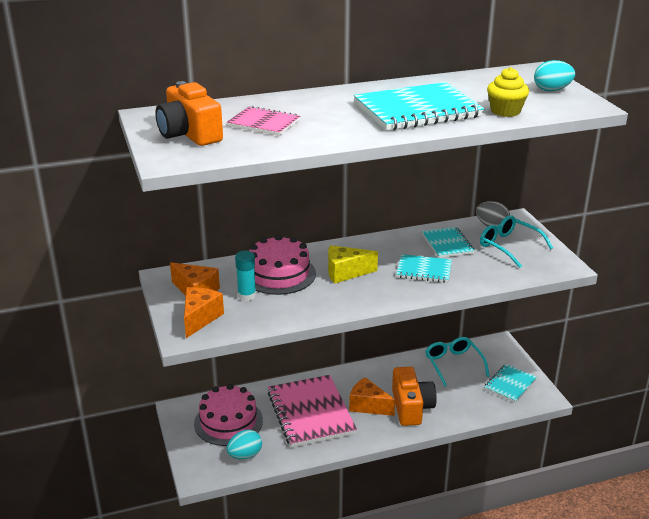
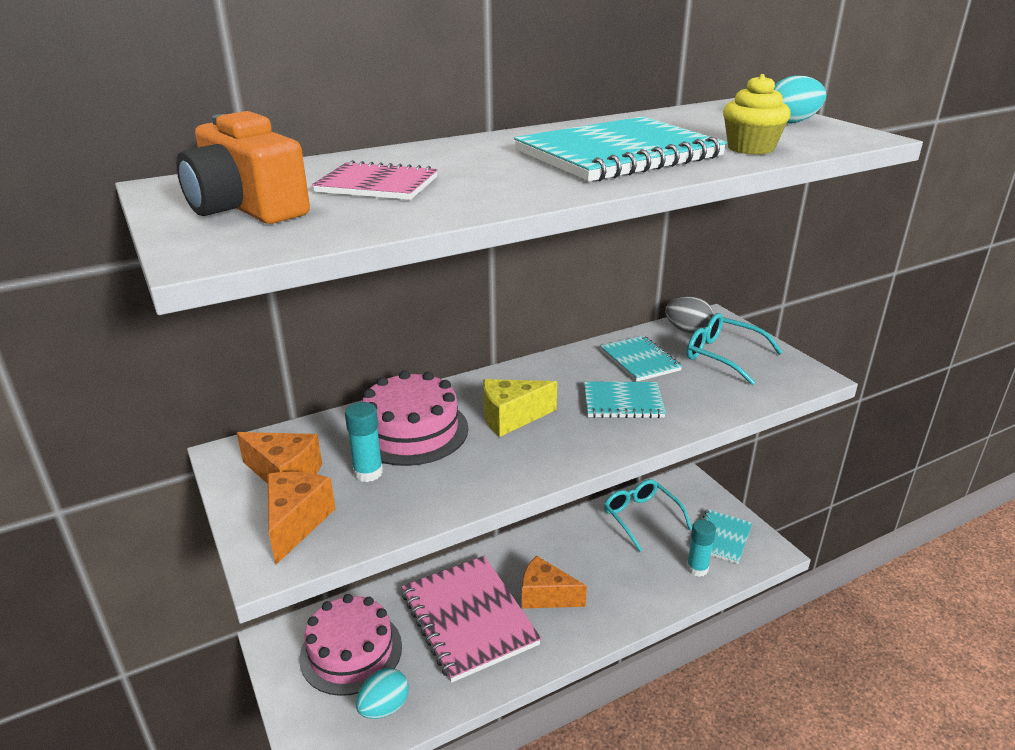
camera: 10 degrees left, 0 degrees up
orange camera [392,367,437,426] -> none
none -> turquoise glue stick [687,519,716,577]

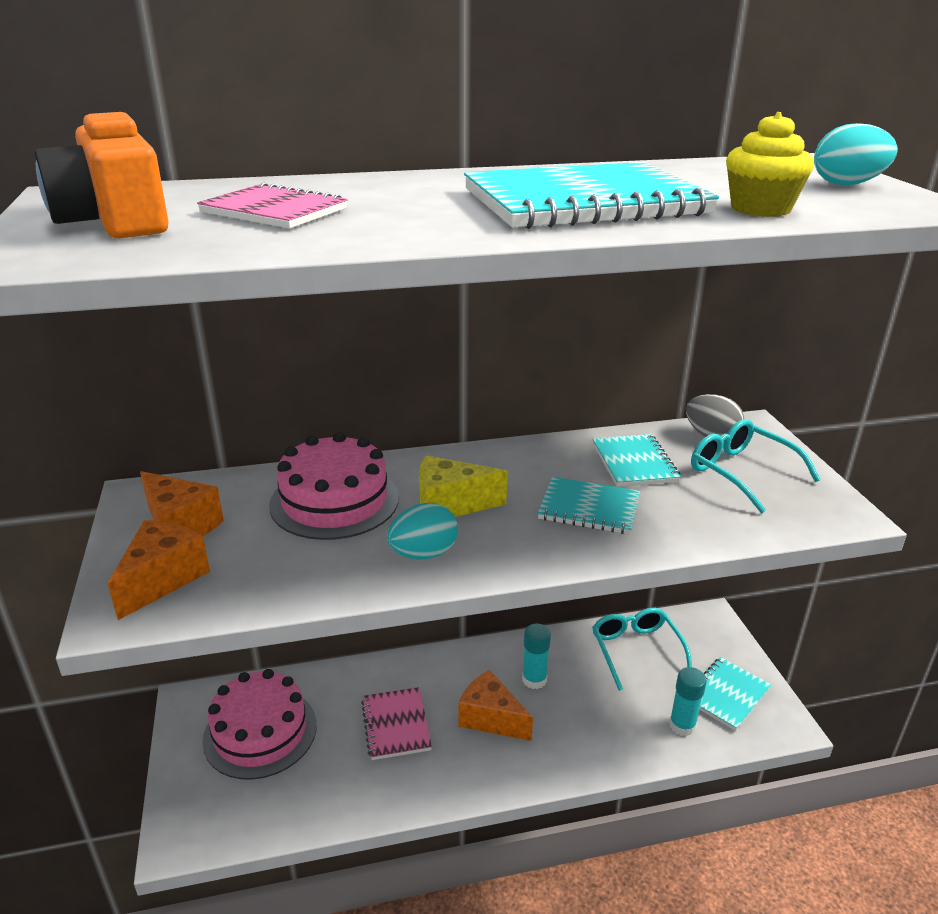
camera: 15 degrees right, 0 degrees up
turquoise glue stick [345,402,383,482] -> turquoise glue stick moved to [522,624,551,689]
turquoise egg [356,668,409,719] -> turquoise egg moved to [387,503,458,560]
pink notebook [402,556,541,683] -> pink notebook [361,687,432,760], size x0.54

